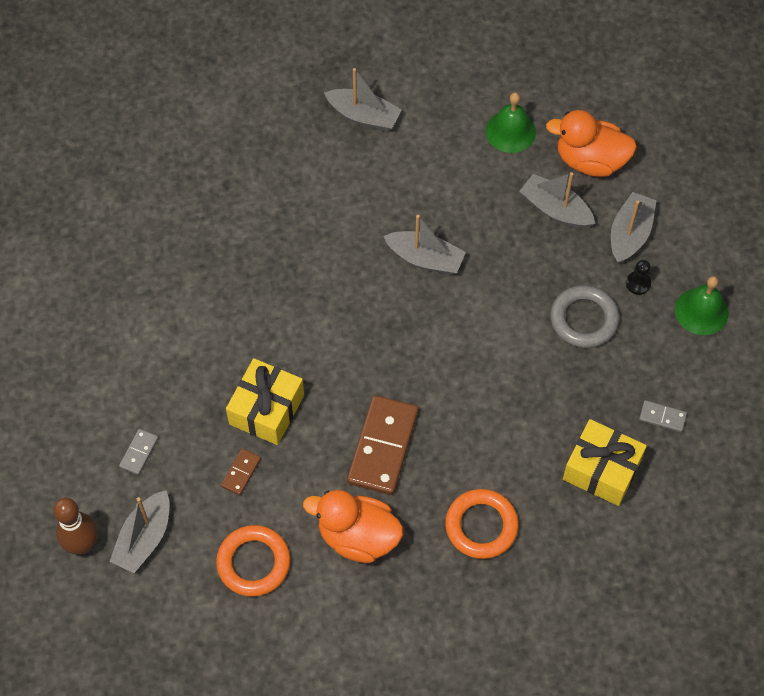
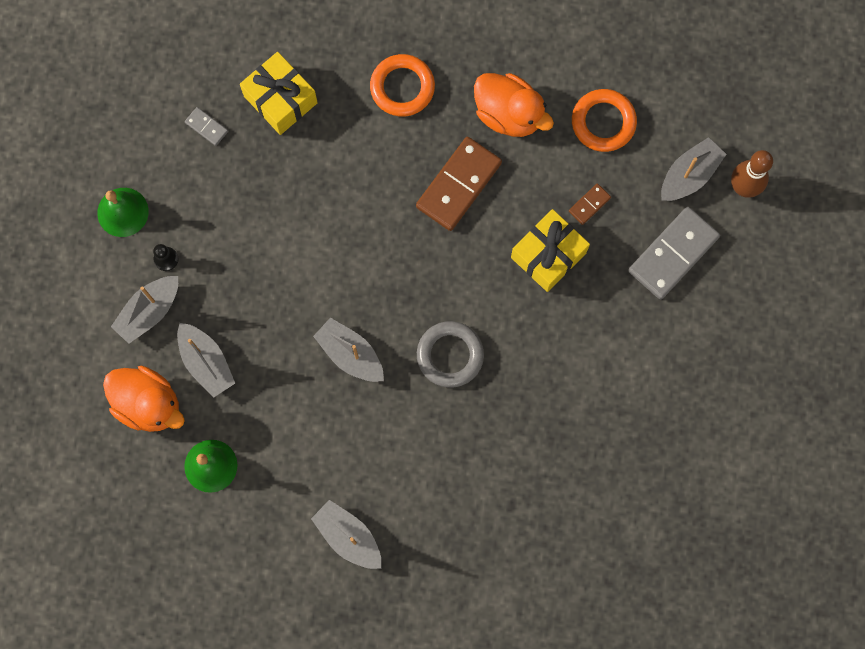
camera: 160 degrees left, 15 degrees up
grey domino [119,429,158,475] -> grey domino [628,207,720,300], size x2.18
grey ring [550,285,620,348] -> grey ring moved to [417,321,484,388]

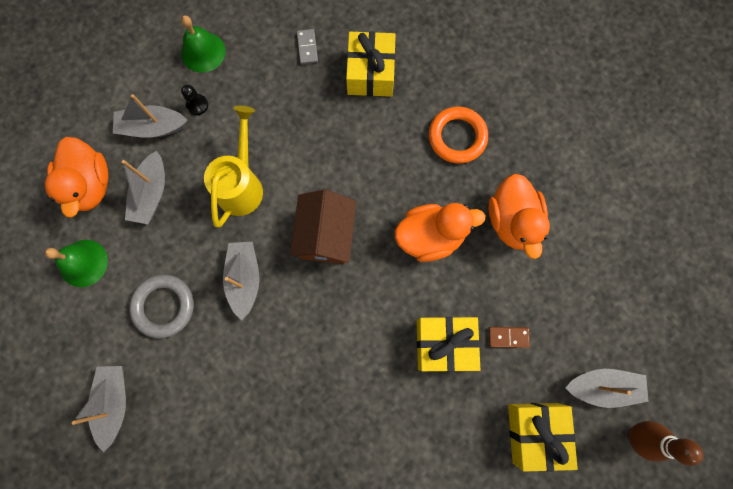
camera: 45 degrees right, 0 degrees up
brown domino [416,137,502,231] -> orange duck [395,203,486,262]
grey ring [417,321,484,388] -> grey ring moved to [129,275,194,338]
orange ring [572,89,637,152] -> none
grey domino [628,207,720,300] -> yellow gift [508,403,578,472]
none -> yellow watering can [204,106,263,228]
none -> brown house [290,189,356,264]

